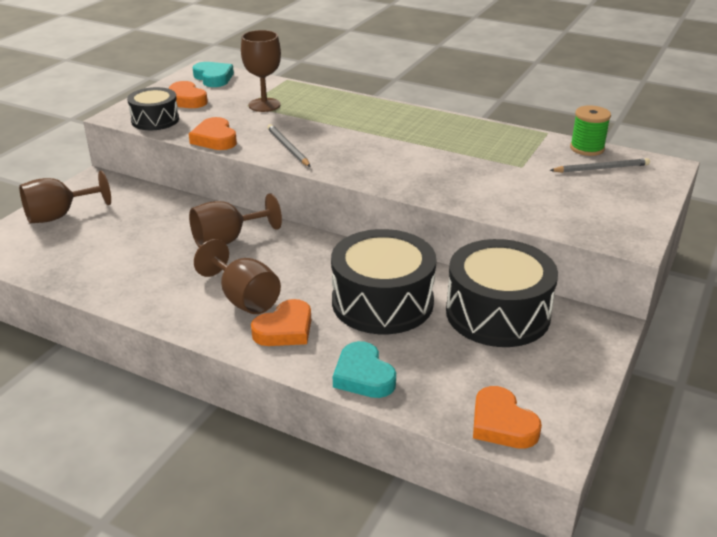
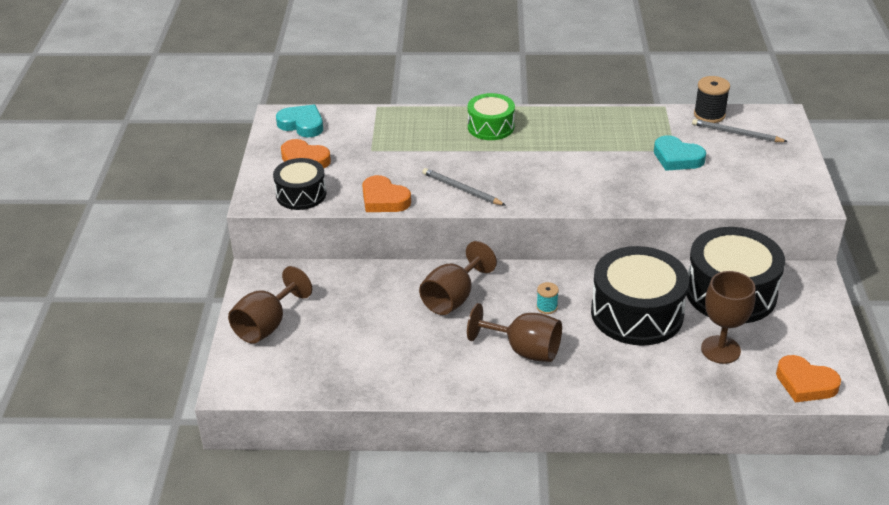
camera: 25 degrees left, 5 degrees up
brown goblet [241,30,281,112] -> brown goblet moved to [701,271,756,364]
orange heart [251,299,311,346] -> none
turquoise heart [333,341,396,398] -> turquoise heart moved to [654,135,706,171]
grey pencil [549,158,650,173] -> grey pencil turned 120 degrees counterclockwise [692,119,788,142]
green spool [570,105,611,156] -> black spool [694,76,730,123]
none -> green drum [468,93,515,140]
none -> turquoise spool [536,282,559,314]

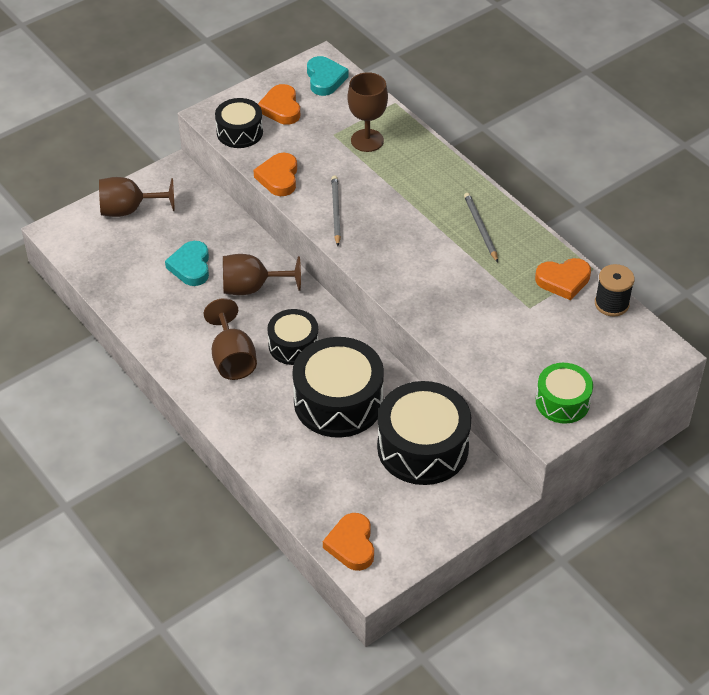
camera: 50 degrees right, 10 degrees up
green drum [468,93,515,140] -> green drum moved to [536,363,593,424]
turquoise spool [536,282,559,314] -> black drum [267,309,319,365]
turquoise heart [654,135,706,171] -> turquoise heart moved to [165,241,209,286]
grey pencil [692,119,788,142] -> grey pencil moved to [464,193,498,262]
brown goblet [701,271,756,364] -> brown goblet moved to [347,72,388,152]
none -> orange heart [535,258,591,300]

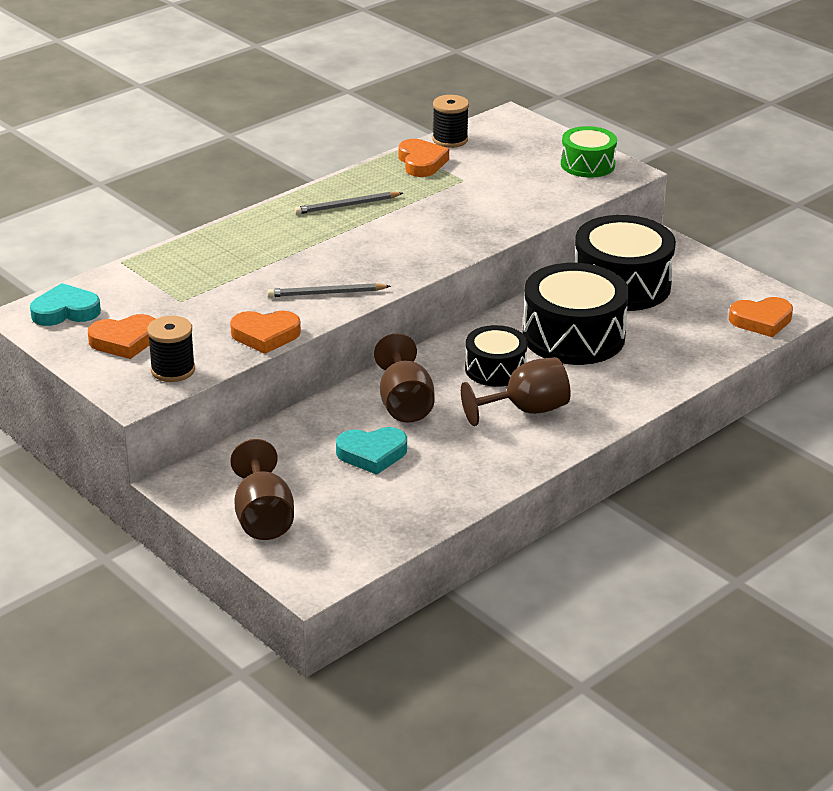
camera: 95 degrees left, 15 degrees down
black drum [215,98,263,148] -> black spool [147,316,195,382]
brown goblet [347,72,388,152] -> none

